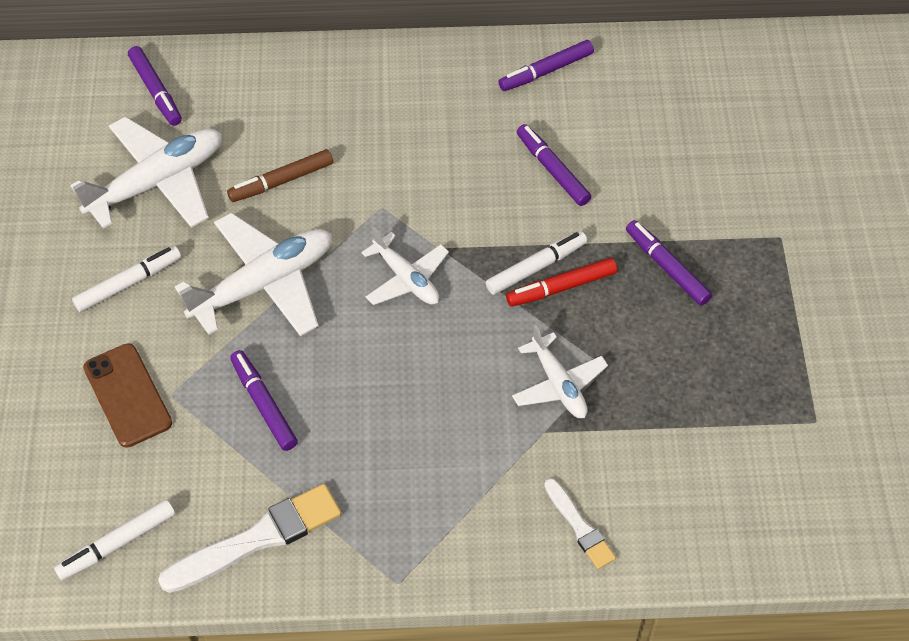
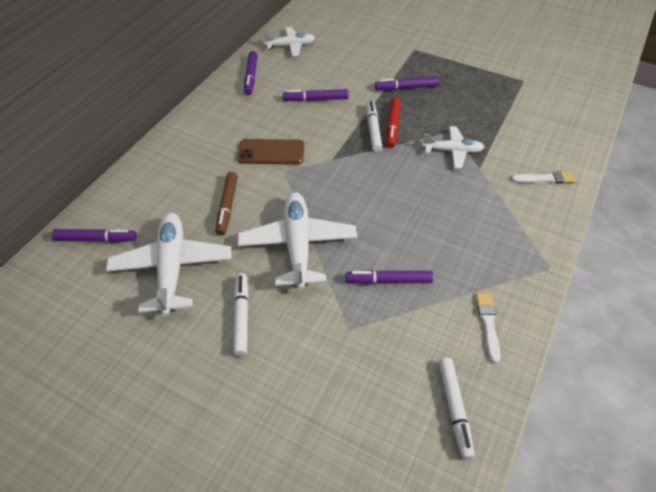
camera: 60 degrees left, 5 degrees down
brown phone [83,344,172,448] -> brown phone moved to [237,139,304,165]
white brush [158,484,342,593] -> white brush [476,293,501,363], size x0.57
white plane [361,227,449,305] -> white plane moved to [263,27,315,56]

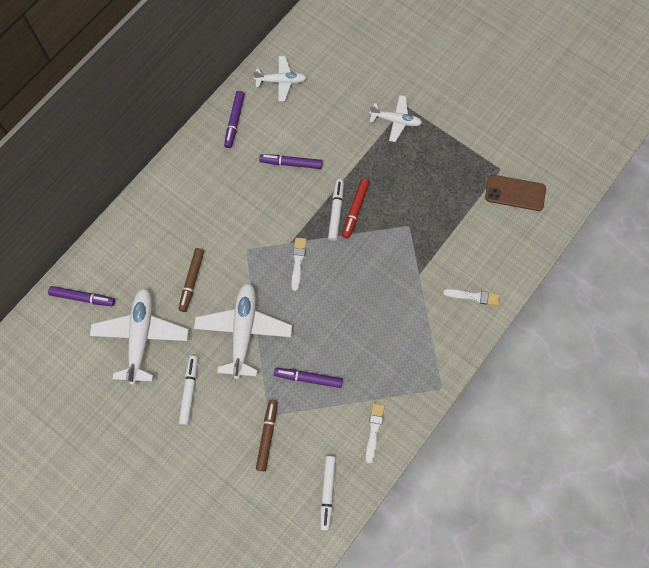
camera: 10 degrees right, 20 degrees up
brown phone [237,139,304,165] -> brown phone moved to [485,175,546,211]
purple marker [375,77,439,90] -> none
white plane [422,126,485,169] -> white plane moved to [369,95,422,142]
none -> brown marker [256,400,277,471]
none -> white brush [291,238,307,291]

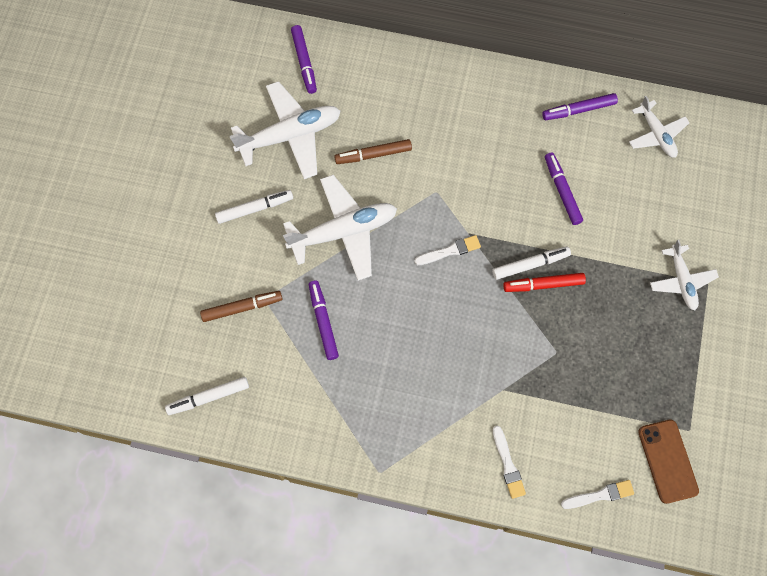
camera: 65 degrees right, 0 degrees up
white brush [366,403,385,463] -> white brush moved to [561,480,634,509]

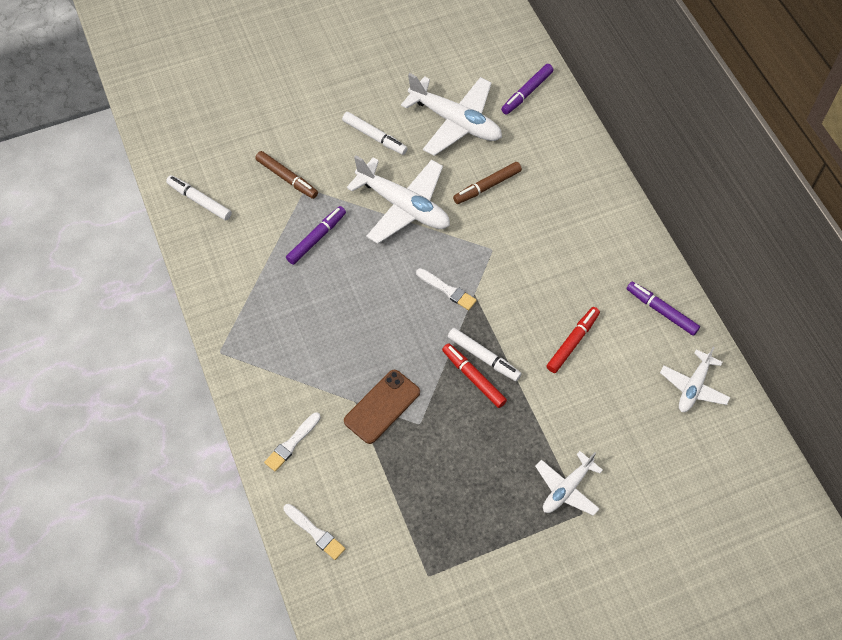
camera: 55 degrees right, 10 degrees down
brown marker [334,139,412,164] -> brown marker turned 75 degrees counterclockwise [453,162,522,204]
purple marker [545,152,583,225] -> red marker [546,307,600,373]
brown phone [638,420,699,504] -> brown phone moved to [344,370,420,444]

